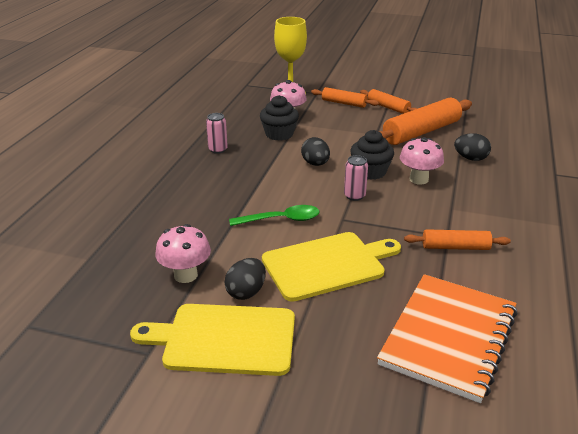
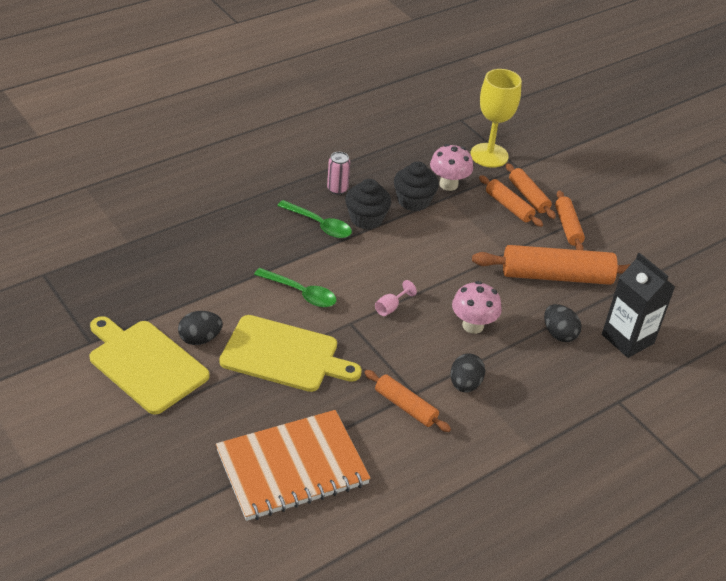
camera: 35 degrees right, 10 degrees up
pink mushroom [155,224,211,283] -> none
black egg [301,137,330,166] -> black egg moved to [451,353,485,393]
pink can [344,155,368,201] -> pink goblet [375,280,417,316]
black cupcake [350,130,394,180] -> black cupcake moved to [345,179,391,229]
none -> green spoon [277,200,352,238]
none -> orange rolling pin [479,175,543,227]
none -> black carton [602,253,675,358]

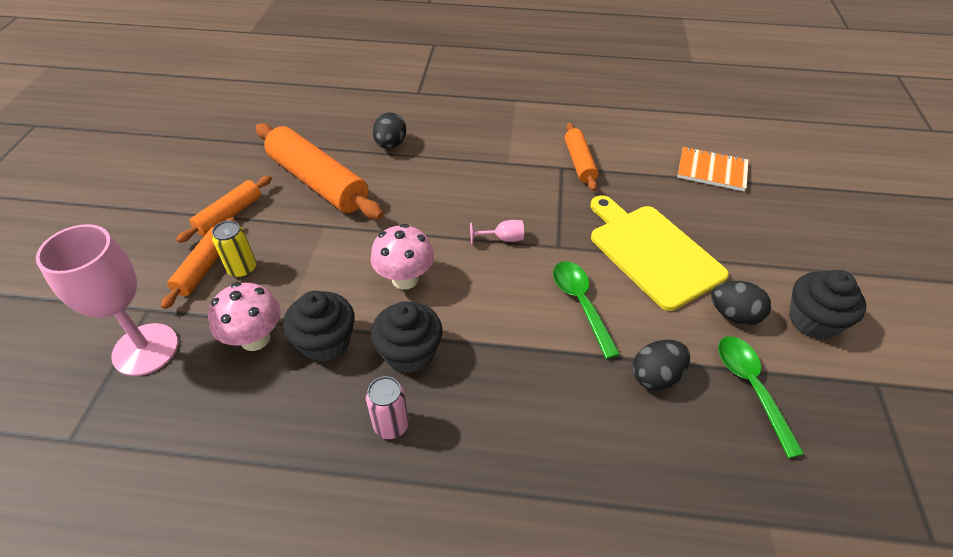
camera: 135 degrees left, 5 degrees up
yellow cutting board [89,316,210,415] -> black cupcake [789,270,866,340]
orange notebook [216,410,371,521] -> orange notebook [677,147,749,191], size x0.55
green spoon [277,200,352,238] -> green spoon moved to [718,336,804,458]
black egg [451,353,485,393] -> black egg moved to [632,340,690,390]
pink mushroom [452,281,502,334] -> pink mushroom moved to [371,224,434,290]
yellow goblet [470,69,522,168] -> pink goblet [36,224,178,376]
orange rolling pin [479,175,543,227] -> yellow can [212,220,256,278]
black carton [602,253,675,358] -> none

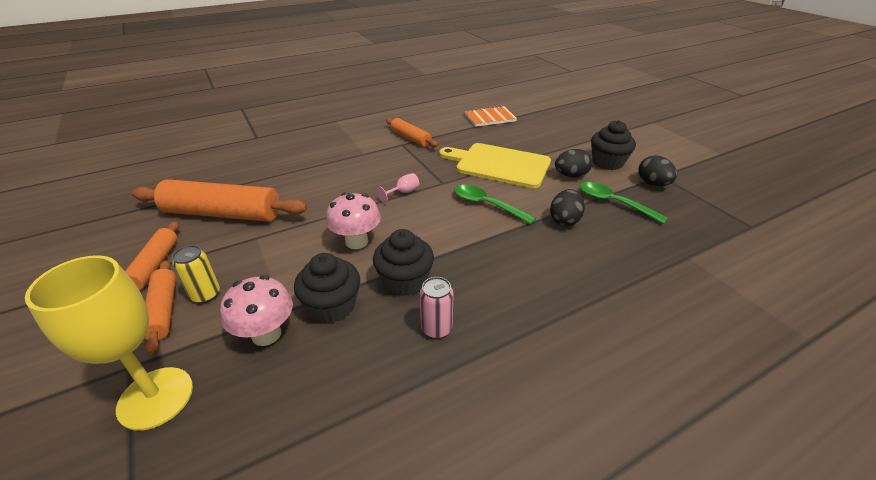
camera: 35 degrees left, 10 degrees down
pink goblet [36,224,178,376] -> yellow goblet [25,255,193,431]
black egg [373,112,406,149] -> black egg moved to [638,155,677,186]

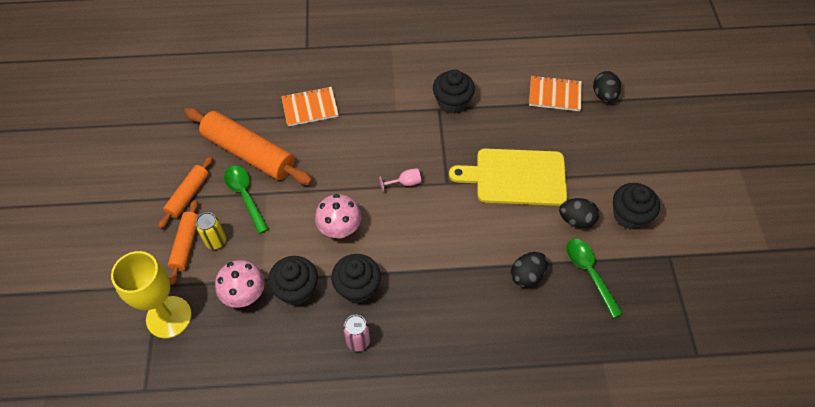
camera: 25 degrees right, 20 degrees up
orange rolling pin [386,118,438,147] -> black cupcake [433,70,475,114]
yellow cutting board [439,143,551,188] -> yellow cutting board turned 45 degrees counterclockwise [449,148,567,206]
green spoon [454,185,536,224] -> green spoon moved to [224,166,269,234]
black egg [638,155,677,186] -> black egg moved to [593,71,621,103]
none -> orange notebook [281,87,339,126]

